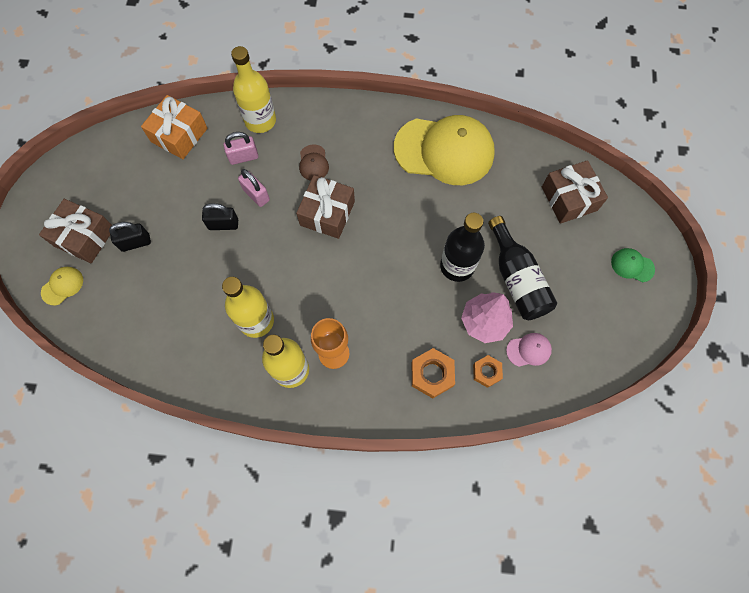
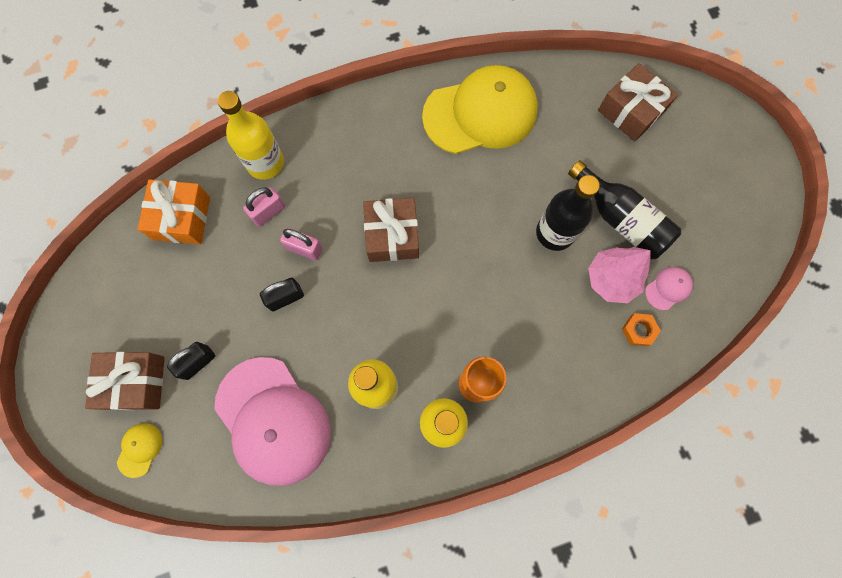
camera: 25 degrees left, 5 degrees up
brown cap [299,144,329,181] -> none
orange nut [412,348,455,398] -> none
green cap [611,248,655,282] -> none
none -> pink cap [214,357,331,486]

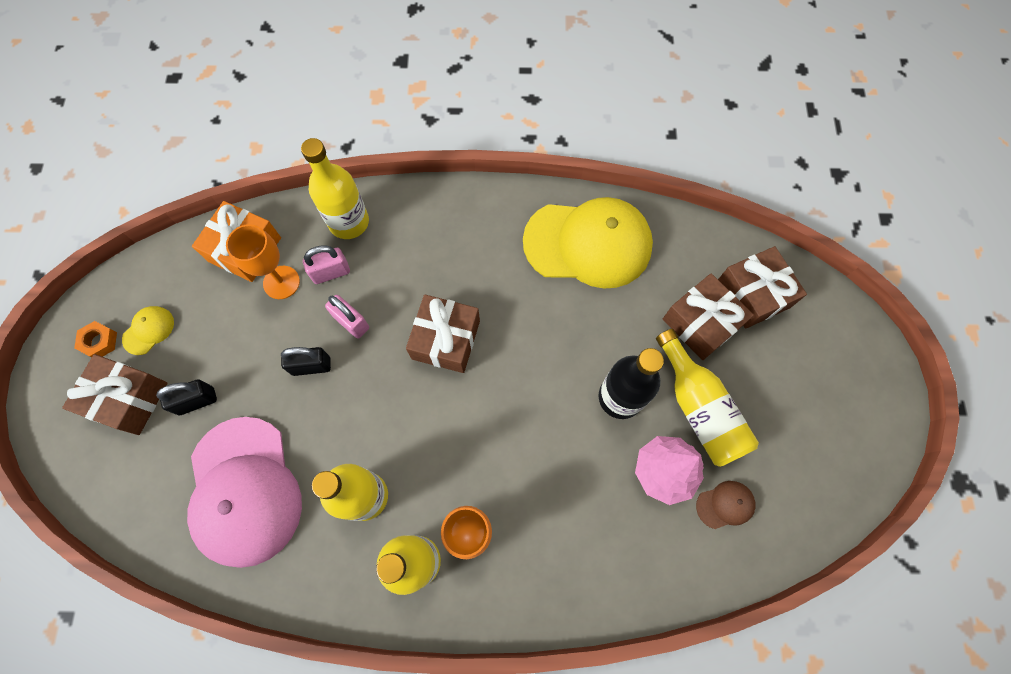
camera: 20 degrees right, 5 degrees down
yellow cap [117,423,162,478] -> yellow cap moved to [122,306,174,355]
black bottle [568,160,681,259] -> yellow bottle [656,329,759,467]
orange nut [622,313,661,346] -> orange nut moved to [74,321,117,357]
pink cap [645,267,693,310] -> brown cap [696,481,756,529]
none -> orange goblet [226,224,300,299]
none -> brown gift [663,273,754,360]

